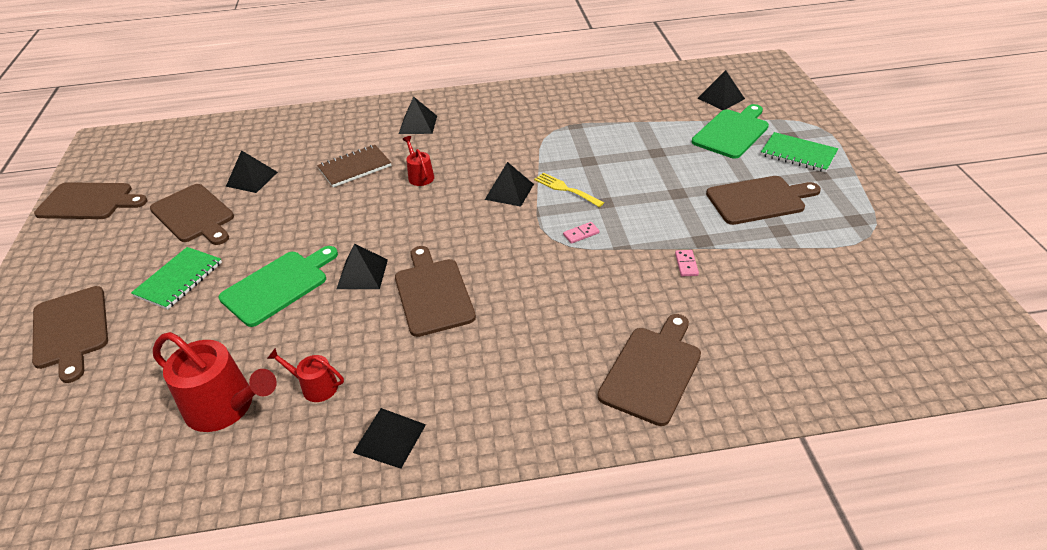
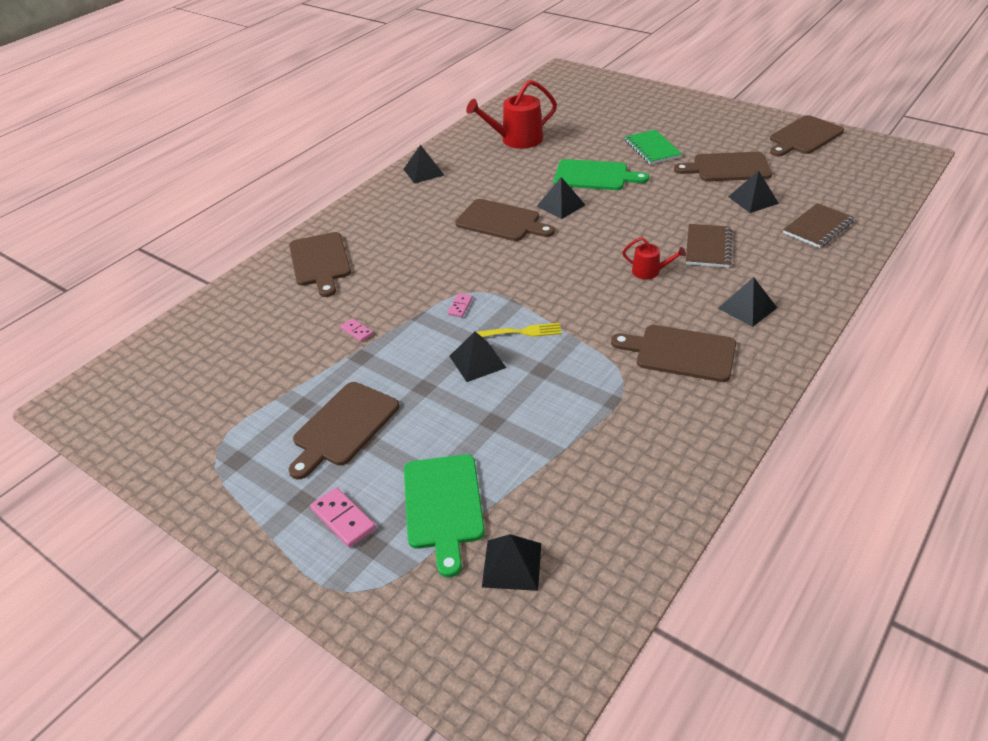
camera: 135 degrees right, 0 degrees up
brown cutting board [32,286,108,383] -> brown cutting board moved to [611,325,736,382]
green cutting board [219,246,338,327] -> green cutting board turned 75 degrees counterclockwise [554,159,649,190]
red watering can [267,348,344,402] -> none
black pyramid [485,162,534,206] -> black pyramid moved to [449,331,506,382]
green notebook [761,132,838,173] -> pink domino [310,487,376,548]
none -> brown notebook [783,203,854,248]

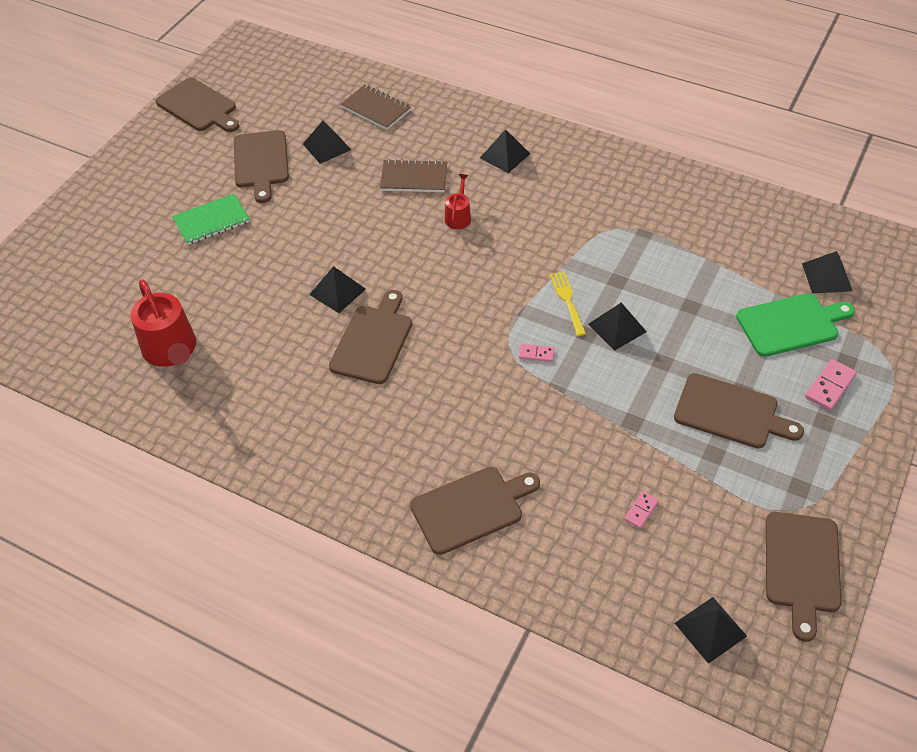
camera: 100 degrees left, 10 degrees up
pink domino [340,318,373,342] -> pink domino moved to [624,491,659,529]
black pyramid [403,145,444,184] -> black pyramid moved to [675,597,747,664]
green cutting board [554,159,649,190] -> none
brown cutting board [611,325,736,382] -> brown cutting board moved to [766,512,842,642]

